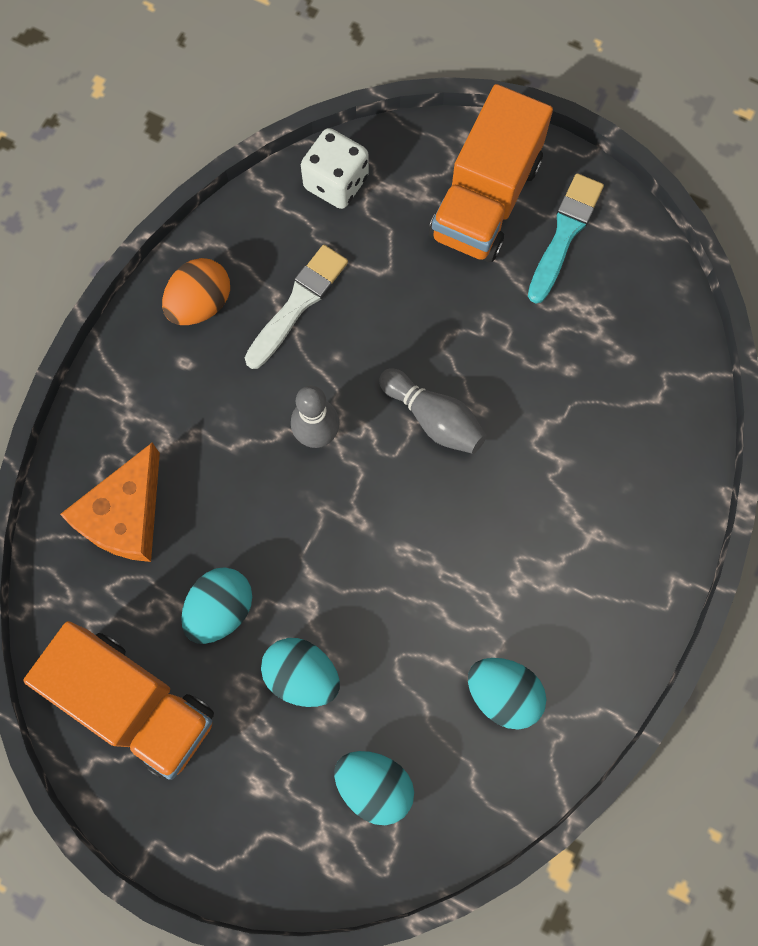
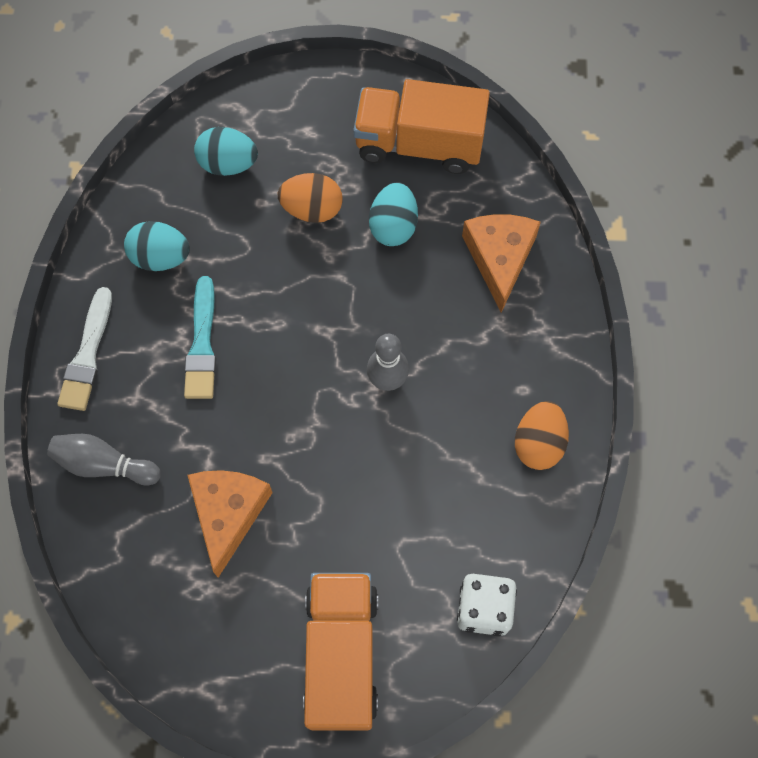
camera: 155 degrees right, 5 degrees down
white brush [245,245,348,369] -> white brush moved to [57,287,112,411]
turquoise egg [261,638,340,707] -> orange egg [277,173,343,223]
grey bowling pin [379,368,487,454] -> grey bowling pin moved to [47,434,161,486]
turquoise brush [528,173,604,304] -> turquoise brush moved to [184,276,216,399]
none -> orange cheese [187,470,273,578]

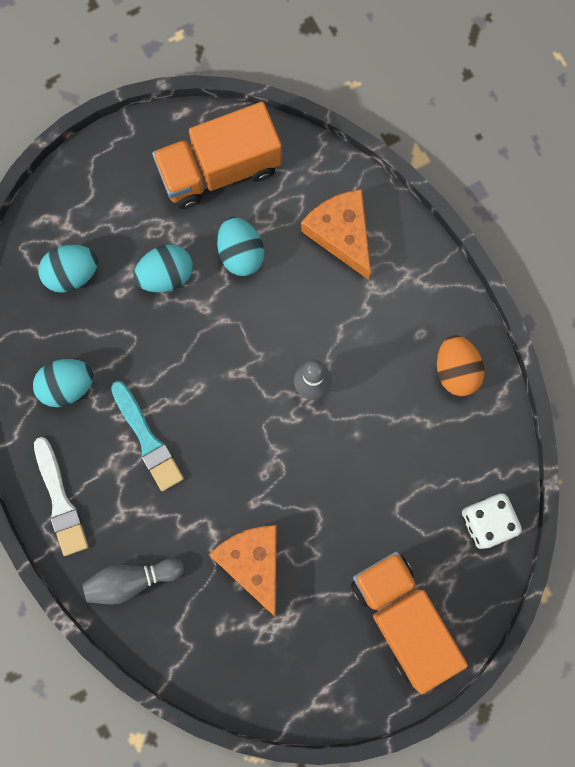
camera: 30 degrees left, 10 degrees up
orange egg [277,173,343,223] -> turquoise egg [134,244,193,292]

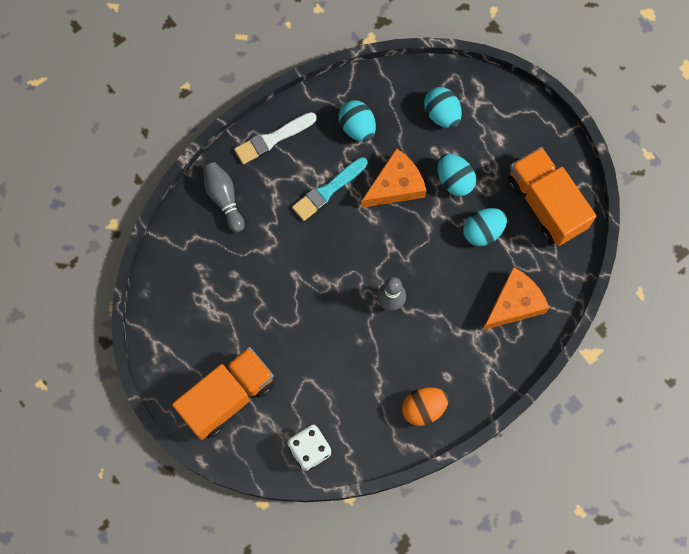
camera: 80 degrees right, 5 degrees down
orange cheese [209,525,277,617] -> orange cheese moved to [361,148,427,208]

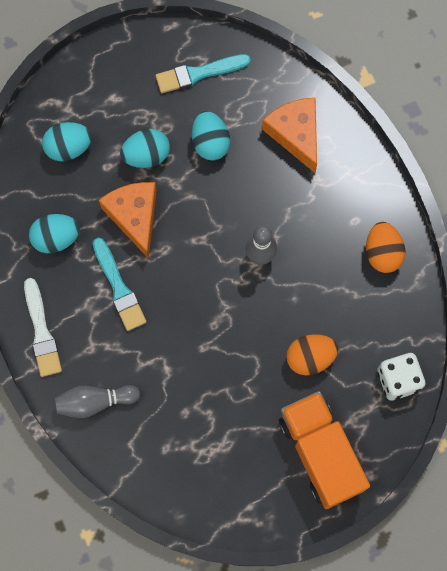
camera: 75 degrees left, 0 degrees up
orange truck [508,147,596,246] -> turquoise brush [155,54,251,93]
none -> orange egg [286,334,338,375]

